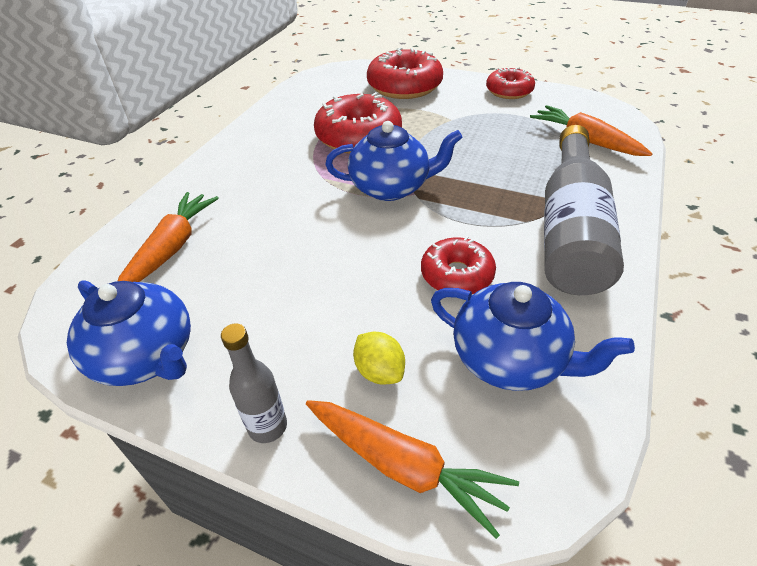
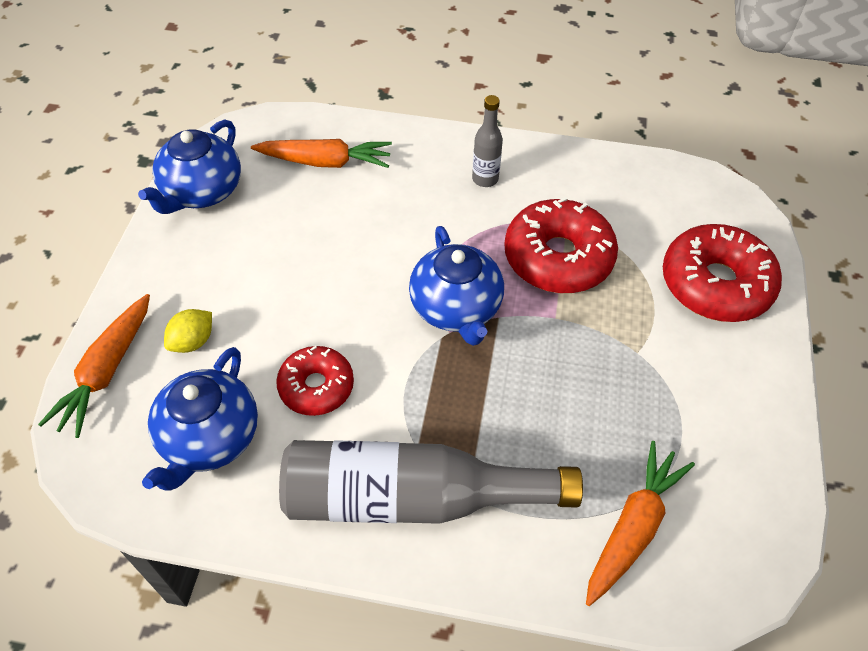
camera: 75 degrees right, 10 degrees up
grey bottle [221,323,287,443] -> grey bottle moved to [472,95,503,187]
red donut [486,68,535,99] -> none

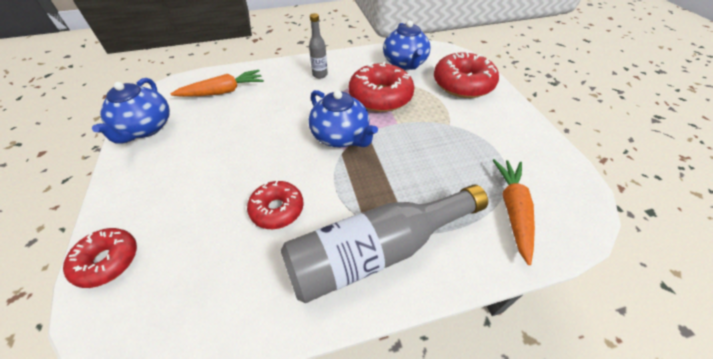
camera: 25 degrees left, 5 degrees down
orange carrot [38,294,150,438] -> red donut [63,228,137,288]
blue teapot [142,347,258,491] -> blue teapot moved to [383,20,431,70]
yellow lemon [164,309,212,353] -> none

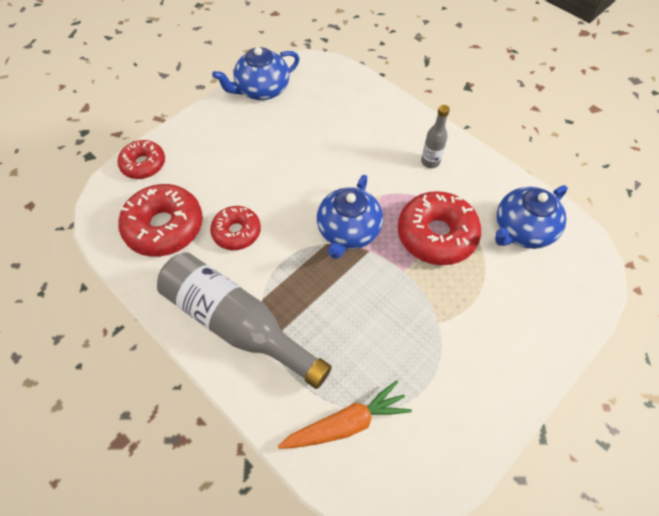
camera: 60 degrees right, 10 degrees up
orange carrot [171,70,264,97] -> none
red donut [434,52,499,98] -> red donut moved to [118,184,203,257]

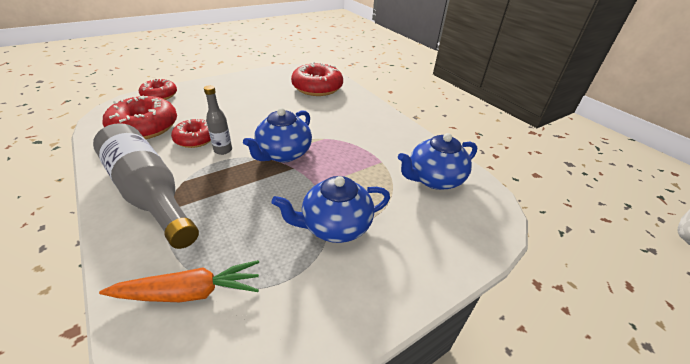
camera: 10 degrees right, 20 degrees down
blue teapot [212,47,300,100] -> blue teapot moved to [272,176,390,243]
red donut [398,191,481,265] -> red donut moved to [291,62,343,96]
grey bottle [421,105,450,168] -> grey bottle moved to [204,85,232,155]

